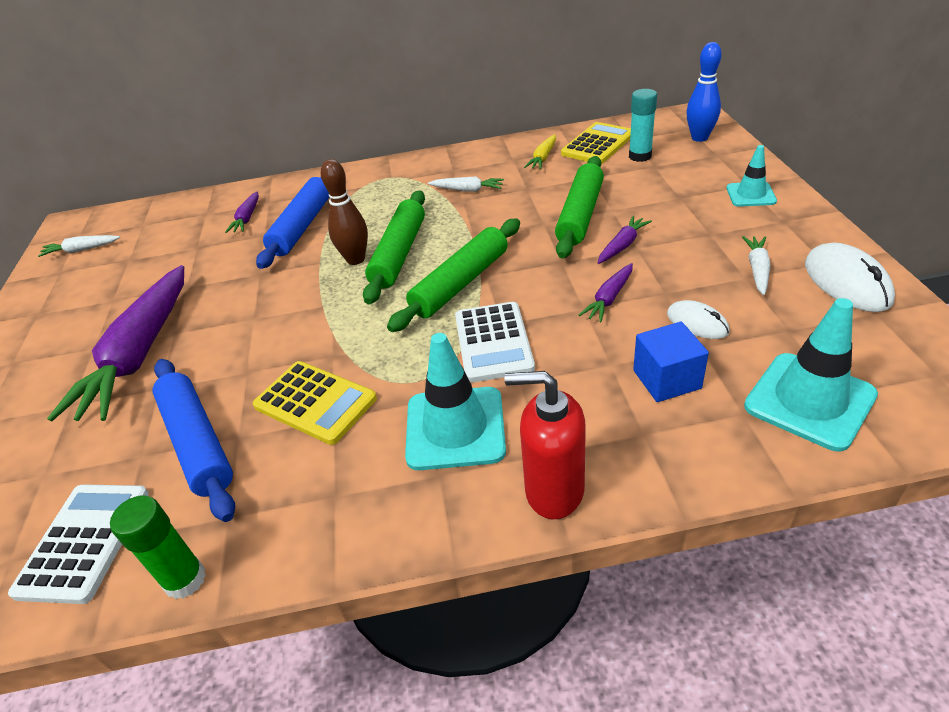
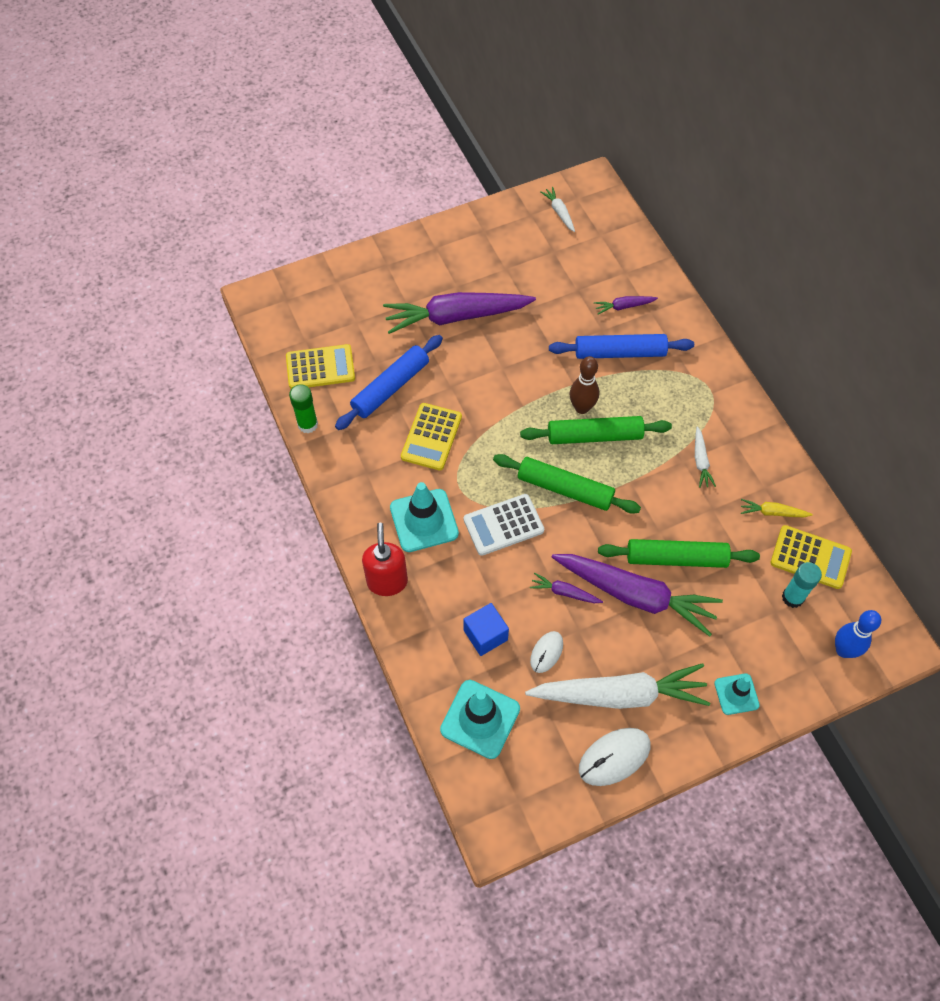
camera: 70 degrees right, 20 degrees up
white calculator [8,484,149,604] -> yellow calculator [286,344,355,389]
purple carrot [598,216,652,264] -> purple carrot [552,554,723,637], size x2.34
white carrot [742,236,770,295] -> white carrot [525,663,710,709], size x2.34

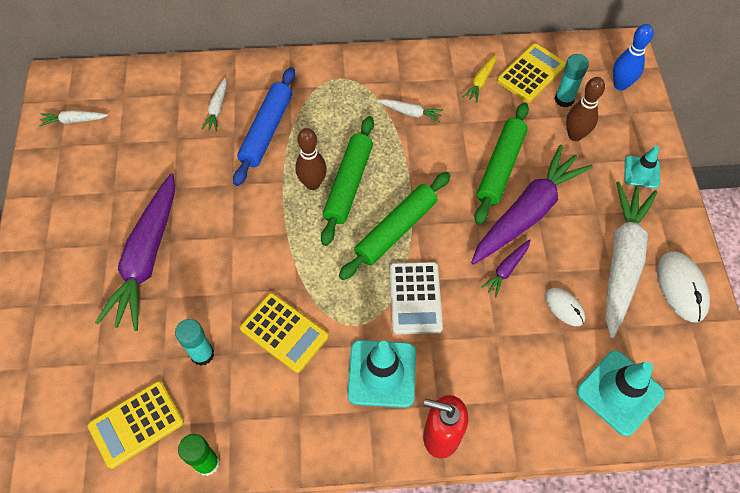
camera: 70 degrees left, 0 degrees up
yellow calculator [286,344,355,389] -> yellow calculator turned 135 degrees counterclockwise [88,381,184,469]
blue rolling pin [335,335,443,430] -> turquoise glue stick [175,319,214,366]
blue cube [463,603,509,656] -> none
purple carrot [594,296,658,314] -> white carrot [201,78,227,132]
none -> brown bowling pin [566,77,605,141]

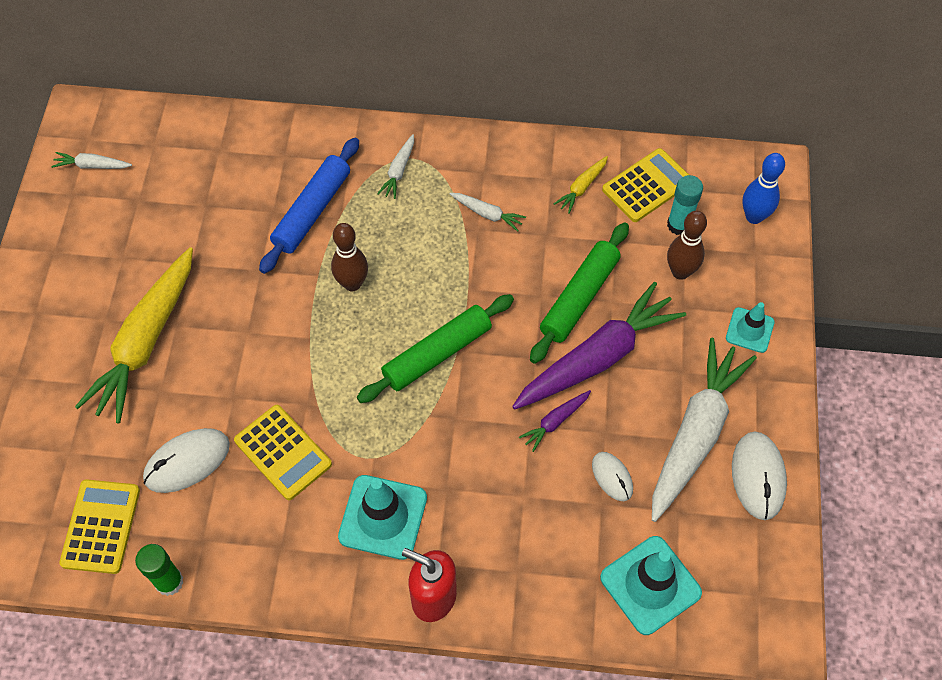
camera: 10 degrees right, 0 degrees up
yellow calculator [88,381,184,469] -> yellow calculator turned 120 degrees clockwise [59,479,140,574]
purple carrot [95,173,175,331] -> yellow carrot [75,247,193,423]
turquoise glue stick [175,319,214,366] -> white mouse [143,428,230,493]
white carrot [201,78,227,132] -> white carrot moved to [377,134,414,199]
green rolling pin [321,116,374,246] -> none
white calculator [390,262,443,334] -> none

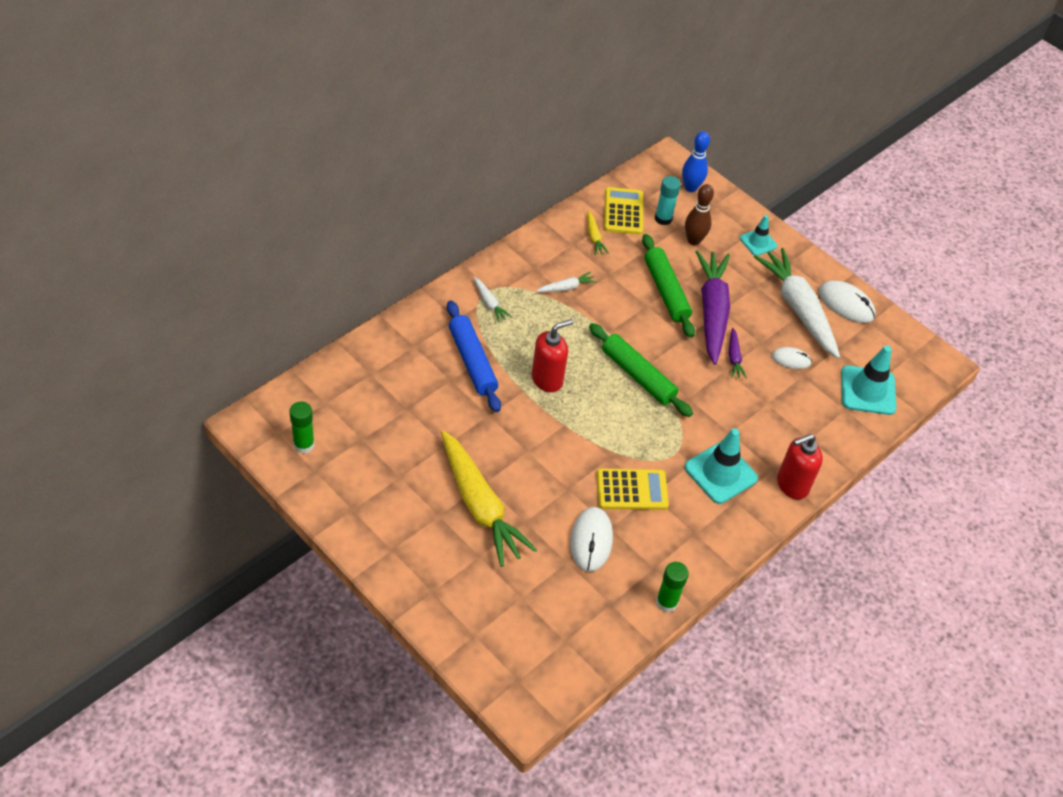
camera: 55 degrees left, 10 degrees down
white carrot [52,152,132,169] -> green glue stick [289,401,314,453]
yellow calculator [59,479,140,574] -> none
brown bowling pin [331,223,368,291] -> red soap dispenser [532,319,573,392]
green rolling pin [357,294,514,403] -> green rolling pin turned 45 degrees counterclockwise [589,323,693,417]

